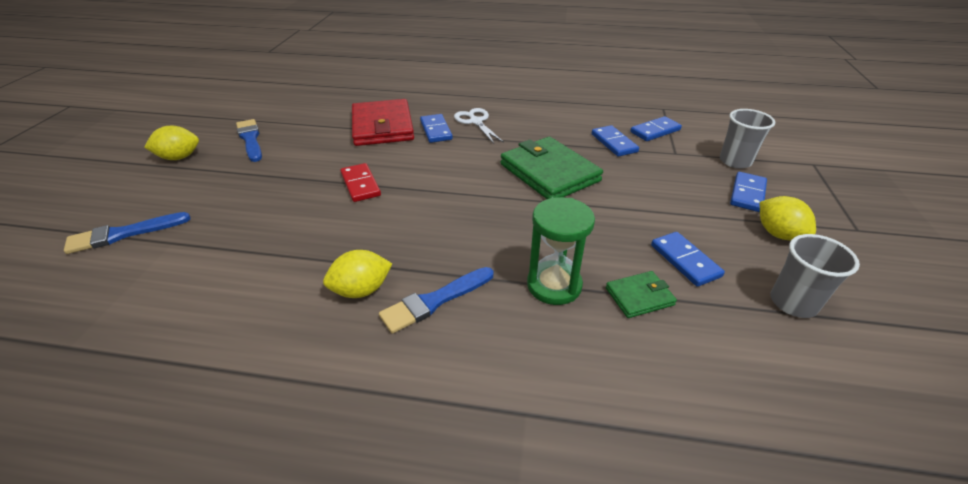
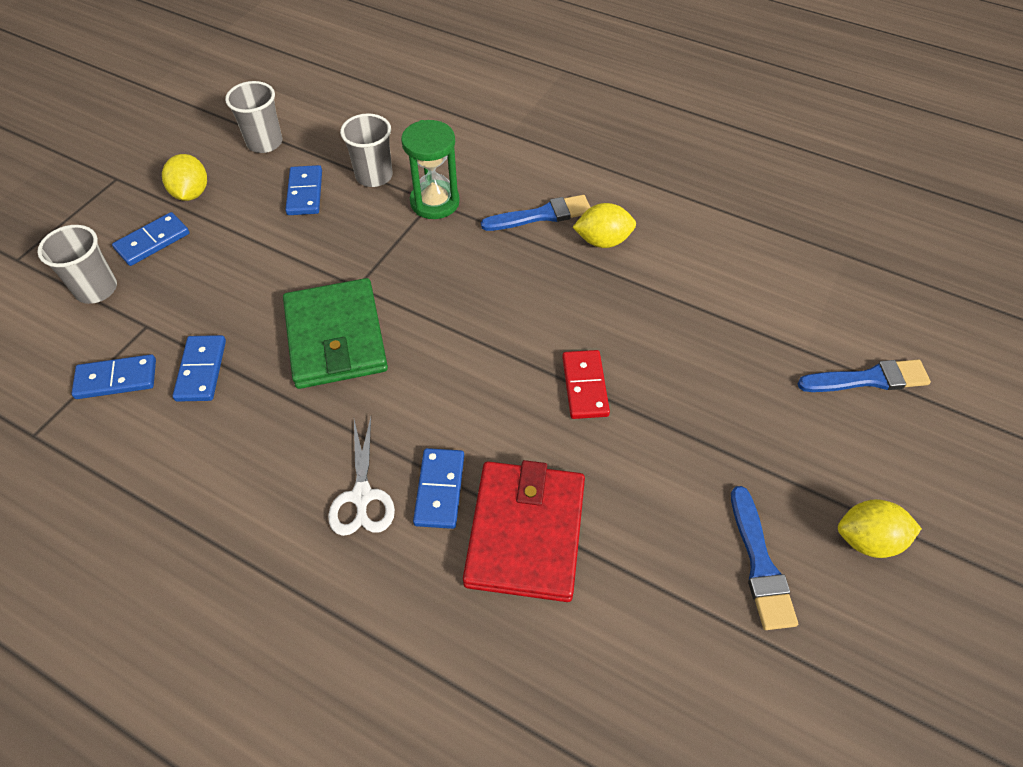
camera: 160 degrees left, 15 degrees up
green wallet [606,271,677,318] -> grey cup [340,113,393,187]

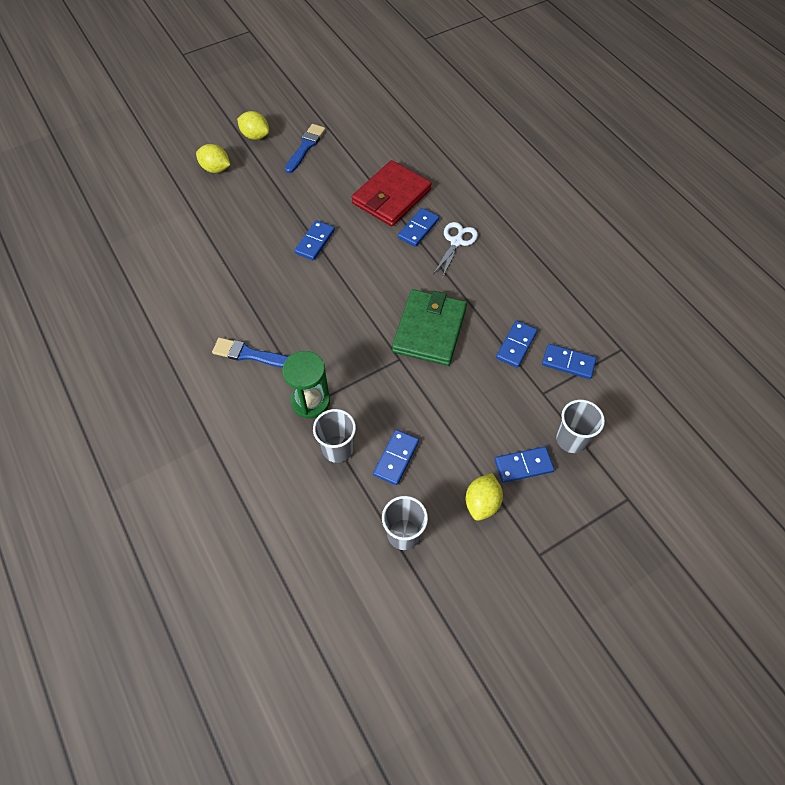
camera: 150 degrees left, 5 degrees up
red domino [562,350,610,419] -> blue domino [294,220,335,260]
yellow lemon [573,203,636,248] -> yellow lemon moved to [196,144,230,173]
blue brush [797,359,931,392] -> none

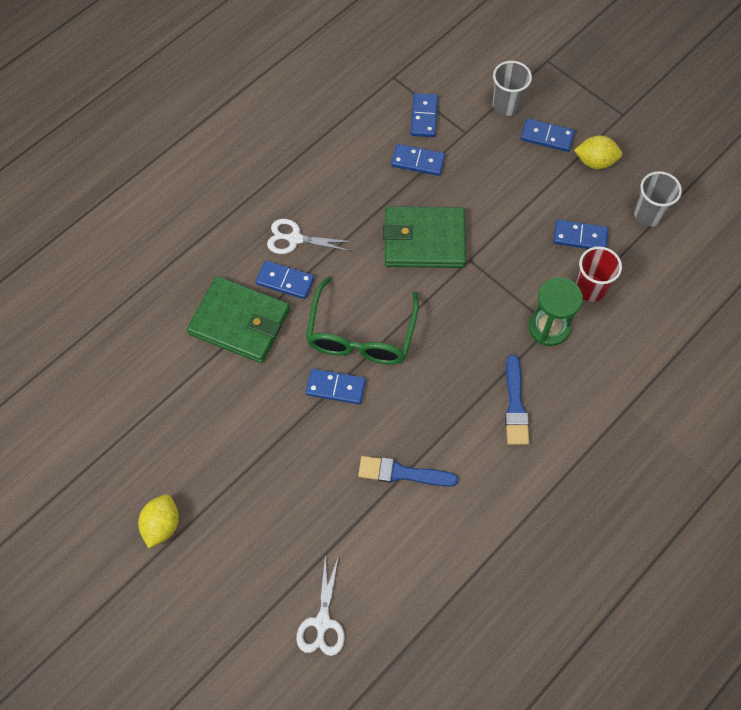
camera: 105 degrees left, 5 degrees up
yellow lemon [196,144,230,173] -> none
blue brush [285,124,326,173] -> blue brush moved to [358,456,458,487]
grey cup [313,409,356,463] -> red cup [576,246,622,302]
red wallet [352,160,432,226] -> green wallet [187,276,290,363]
blue domino [495,447,554,483] -> blue domino turned 45 degrees counterclockwise [521,118,575,152]
none -> white scissors [296,557,345,656]
none -> green glasses [306,276,419,364]

